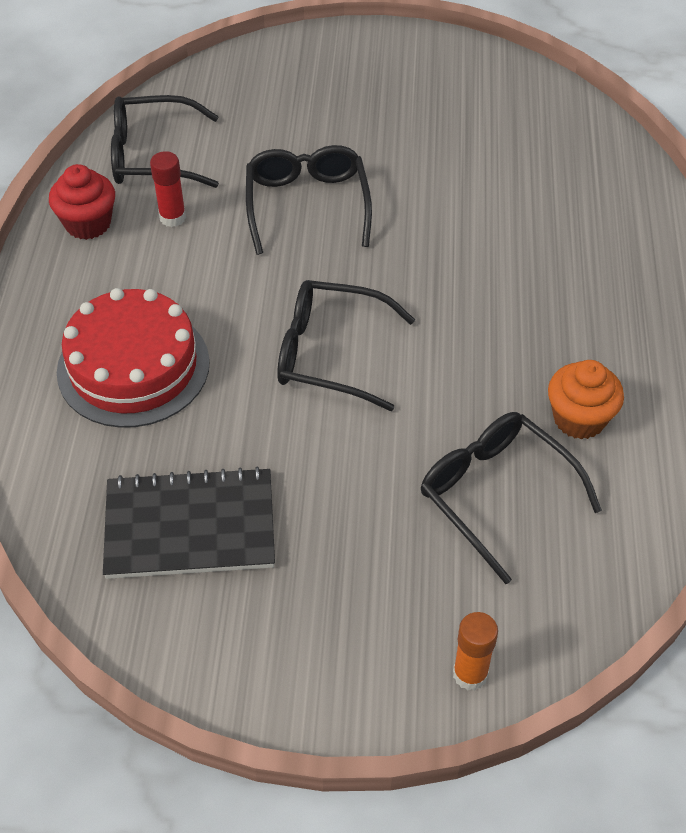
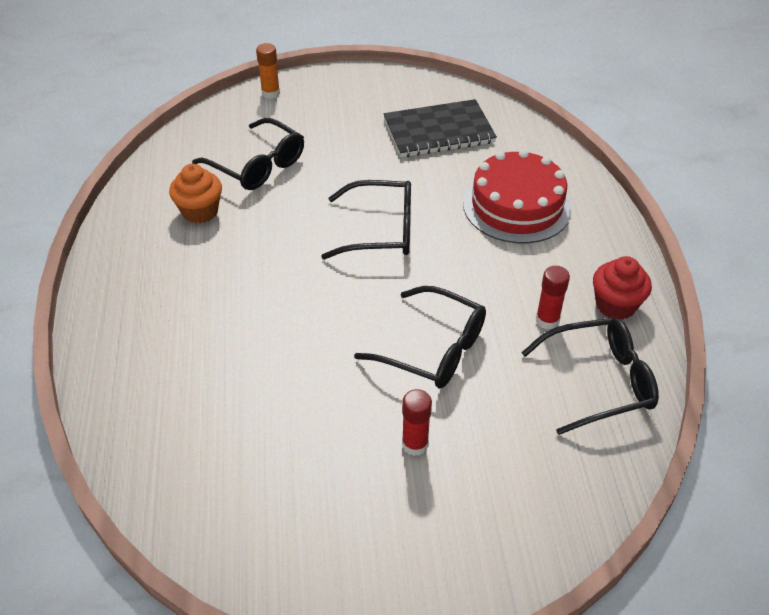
camera: 170 degrees right, 5 degrees down
black glasses [246,145,372,255] -> black glasses turned 45 degrees counterclockwise [354,286,486,389]
none -> red glue stick [402,389,432,456]

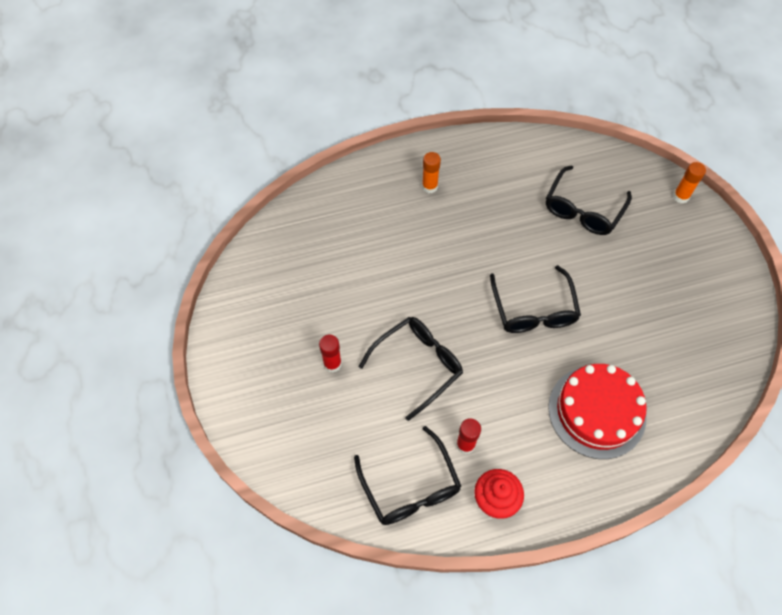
camera: 80 degrees right, 15 degrees up
orange cupcake [169,164,222,223] -> none
black glasses [354,286,486,389] -> black glasses turned 150 degrees counterclockwise [358,317,463,421]
black notebook [383,99,497,157] -> none
none -> orange glue stick [422,152,441,193]

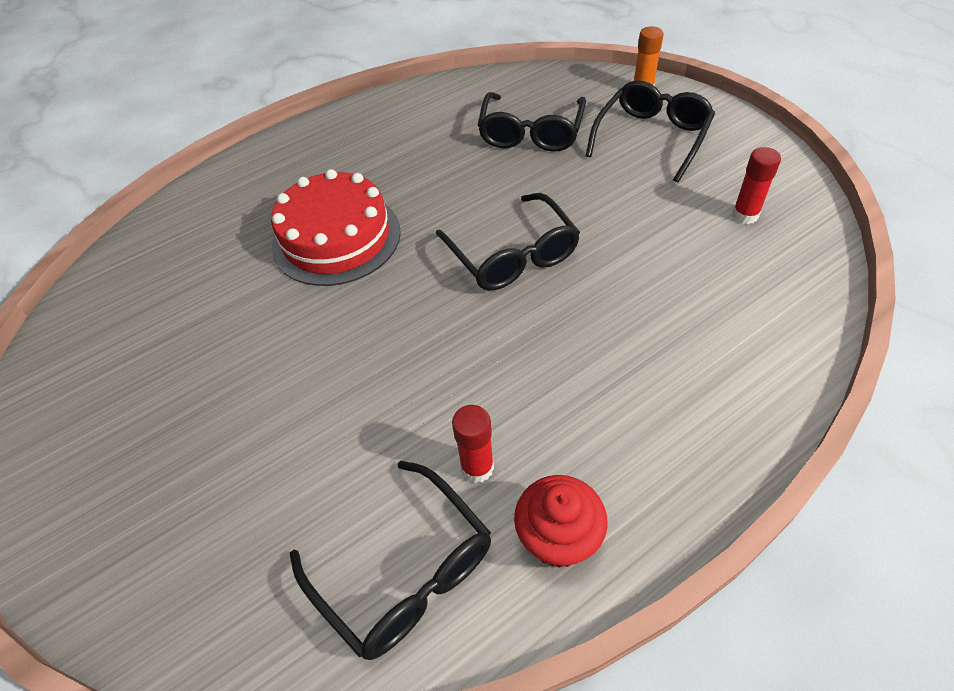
camera: 15 degrees left, 10 degrees down
red glue stick [319,335,342,373] -> red glue stick moved to [732,147,781,224]
black glasses [358,317,463,421] -> black glasses moved to [586,80,715,182]
orange glue stick [422,152,441,193] -> none
red cake [548,364,647,459] -> red cake moved to [271,169,401,286]

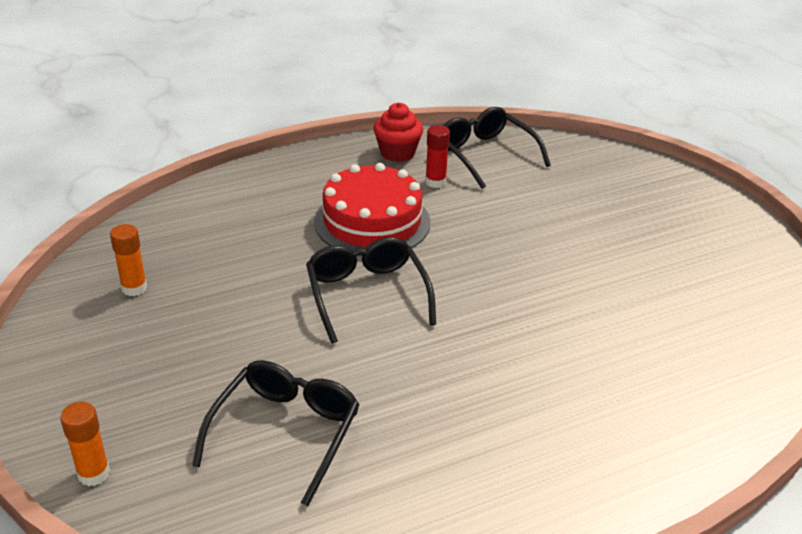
camera: 175 degrees left, 15 degrees down
red cake [271,169,401,286] -> red cake moved to [314,163,431,256]
black glasses [586,80,715,182] -> none
red glue stick [732,147,781,224] -> orange glue stick [110,224,147,296]

